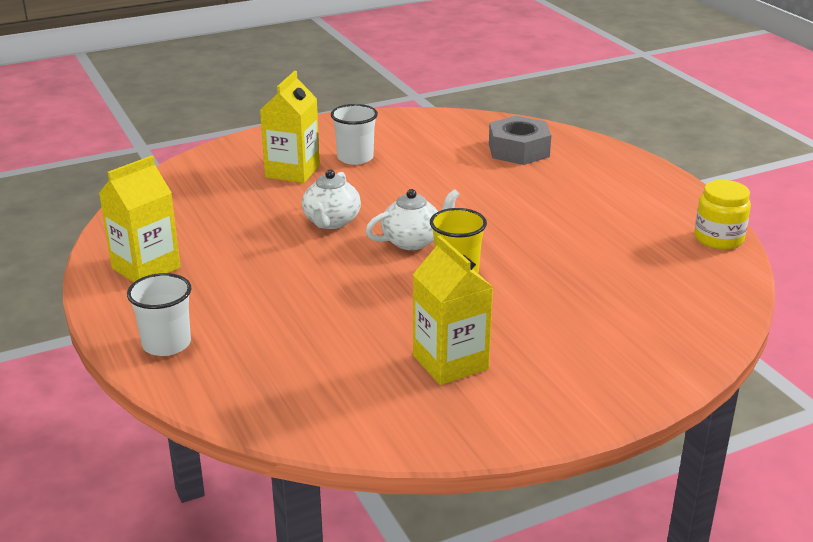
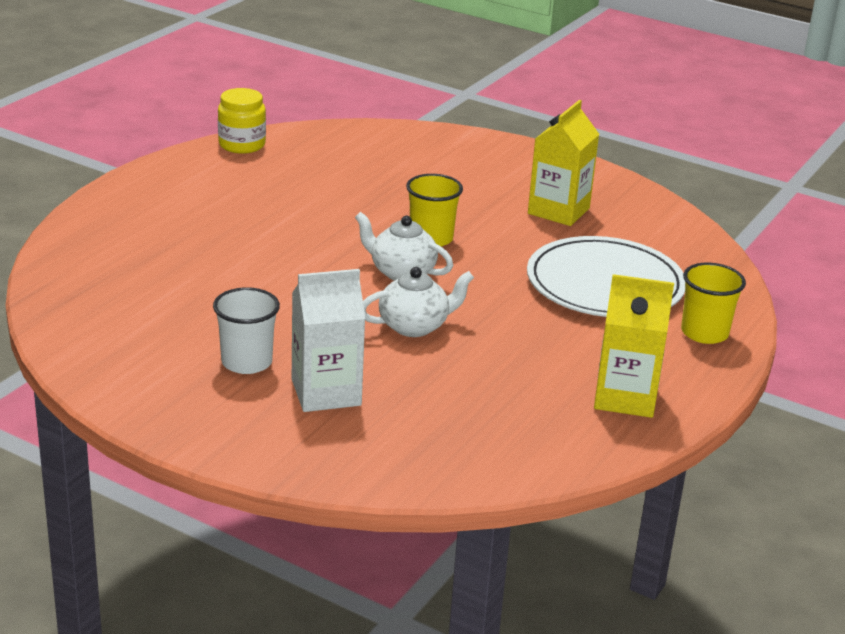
camera: 125 degrees left, 0 degrees up
white cup [127,273,192,356] -> yellow cup [681,263,746,344]
yellow carton [260,71,320,183] -> white carton [292,269,366,412]
grey nut [489,116,551,165] -> none
none -> white plate [527,236,685,317]

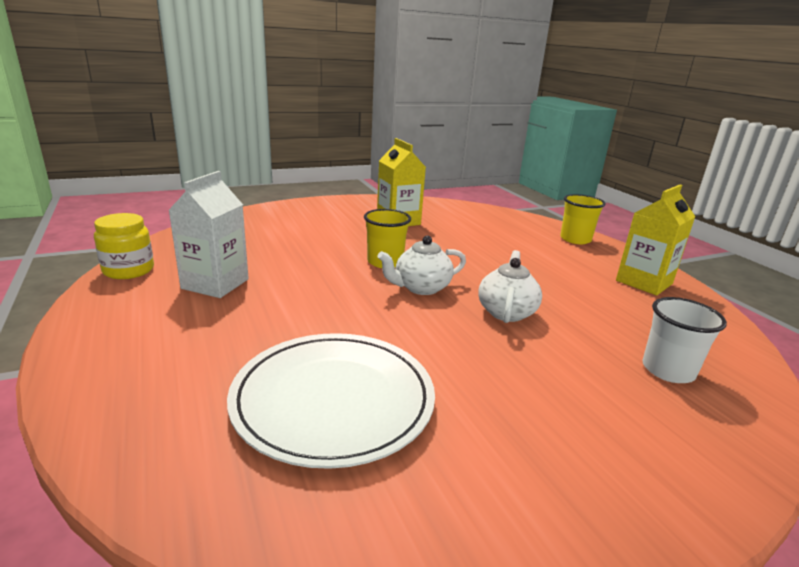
camera: 55 degrees left, 5 degrees down
white cup [213,287,280,374] -> white cup moved to [642,297,727,383]
white carton [292,269,366,412] -> white carton moved to [168,171,249,298]
white plate [527,236,685,317] -> white plate moved to [227,333,435,469]

